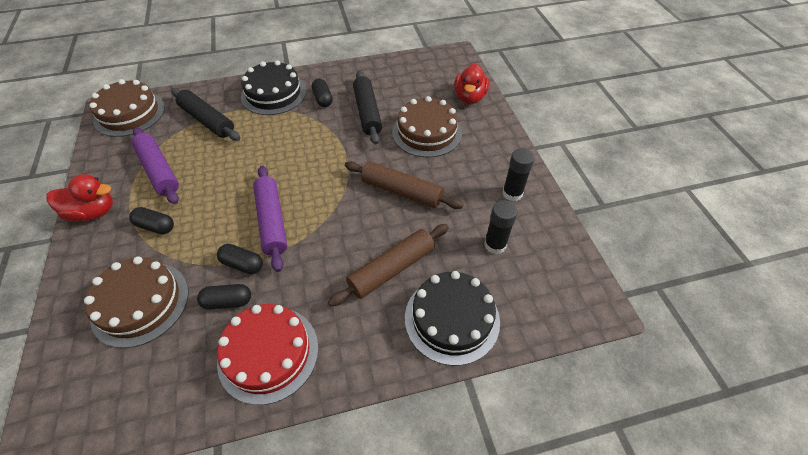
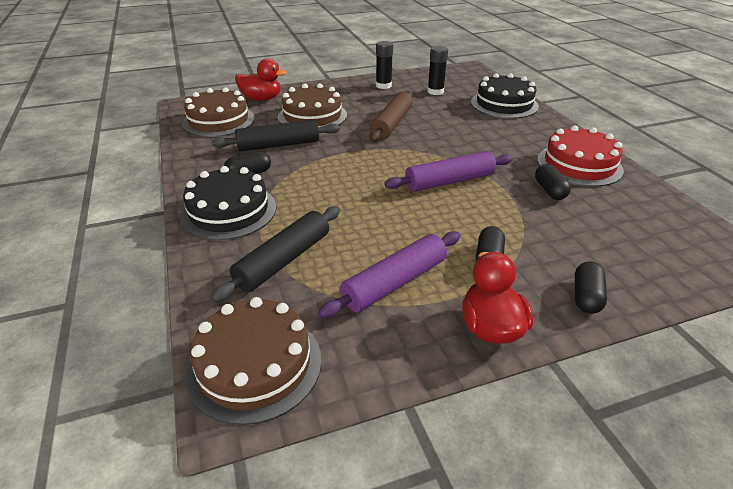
camera: 95 degrees left, 15 degrees down
brown cake [84,256,189,348] -> brown cake moved to [182,87,255,137]
black capsule [217,244,263,274] -> black capsule moved to [575,261,607,314]
brown rolling pin [328,224,449,306] -> none

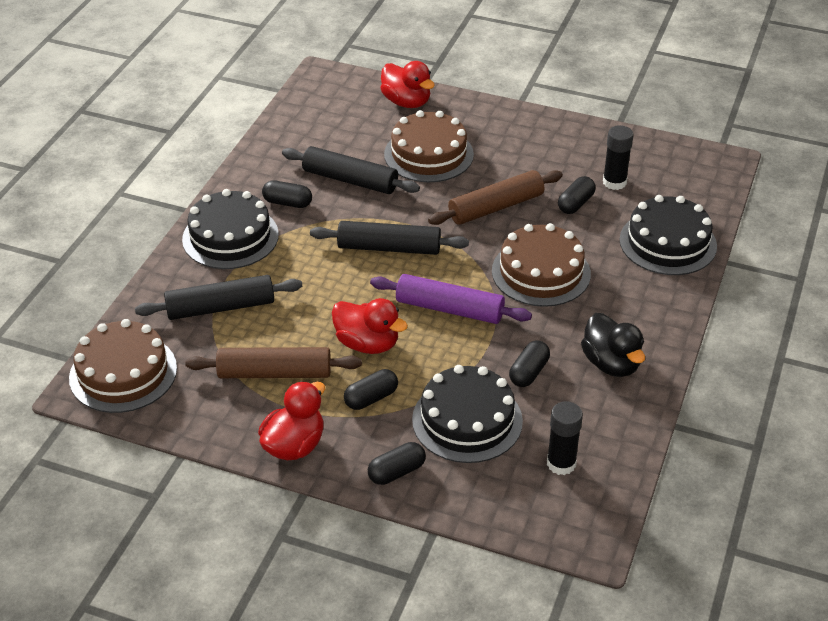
camera: 40 degrees right, 5 degrees up
brown cake [182,87,255,137] -> brown cake moved to [492,223,591,307]
purple rolling pin [318,231,460,318] -> brown rolling pin [185,347,362,378]
black glue stick [376,41,393,89] -> black glue stick moved to [547,401,583,475]
red cake [537,126,624,187] -> black duck [581,313,645,377]
none -> black rolling pin [310,221,469,255]
none -> red duck [332,298,408,354]
none -> black cake [412,365,523,463]
none -> black capsule [558,176,596,214]

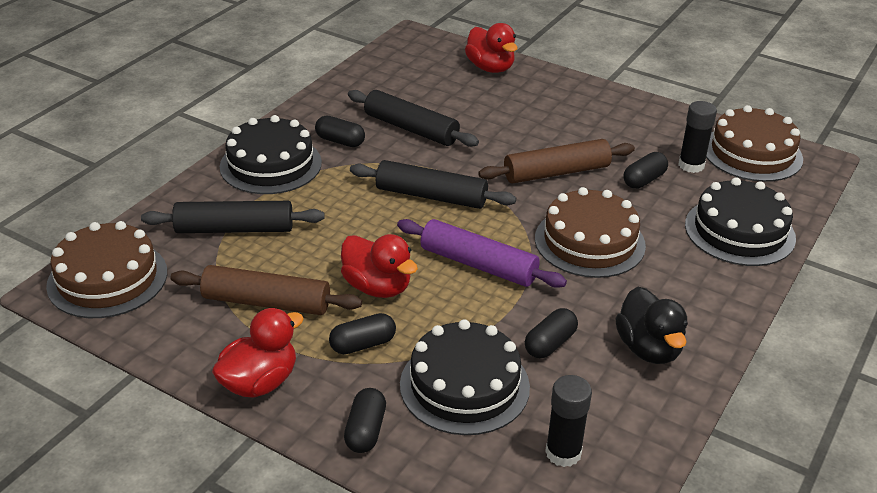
camera: 10 degrees right, 5 degrees down
black capsule [368,442,426,485] -> black capsule turned 60 degrees counterclockwise [344,388,386,453]
brown cake [384,110,474,182] -> brown cake moved to [706,105,803,182]

